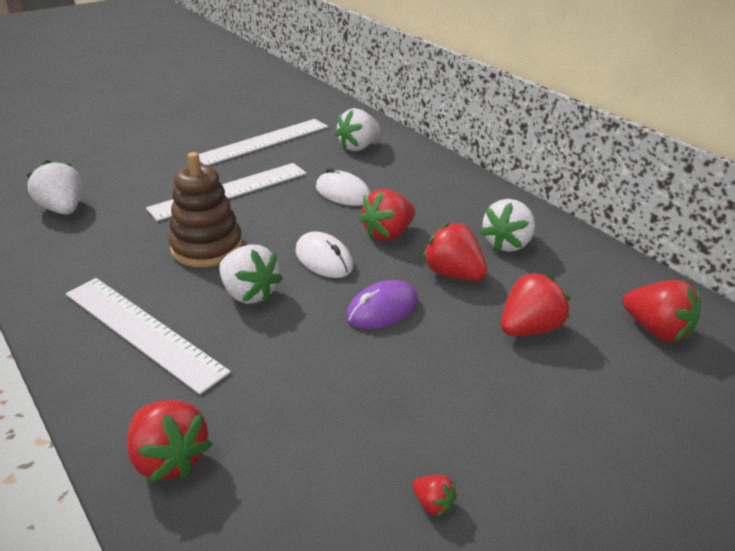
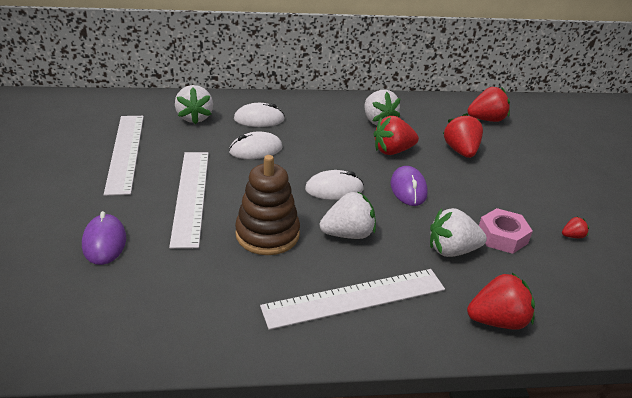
camera: 60 degrees left, 0 degrees up
white strawberry [26,160,81,215] -> white strawberry moved to [430,208,487,257]
red strawberry [359,189,415,241] -> none
none -> purple mouse [82,211,126,265]
none -> white mouse [234,103,285,127]
none -> pink nut [479,208,533,254]

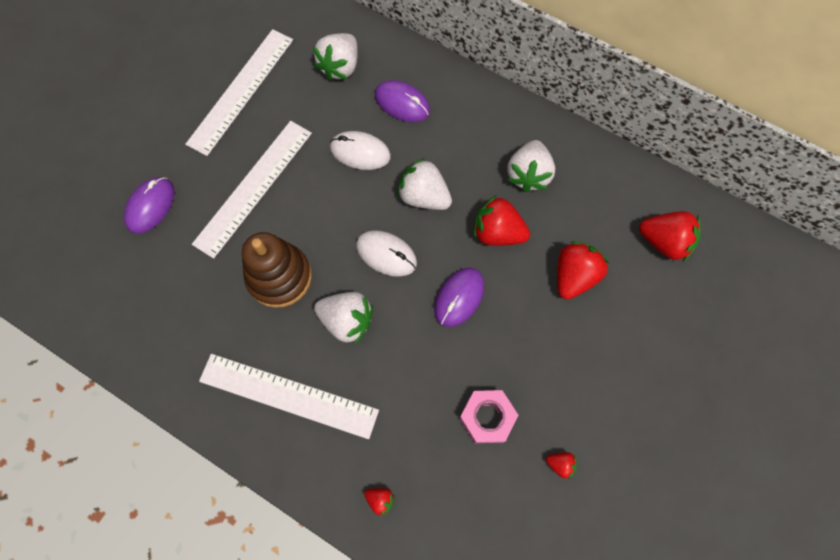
camera: 40 degrees right, 35 degrees up
white mouse [234,103,285,127] -> purple mouse [375,80,430,122]
white strawberry [430,208,487,257] -> white strawberry moved to [397,158,452,210]
red strawberry [467,273,535,330] -> red strawberry [364,488,395,516], size x0.48

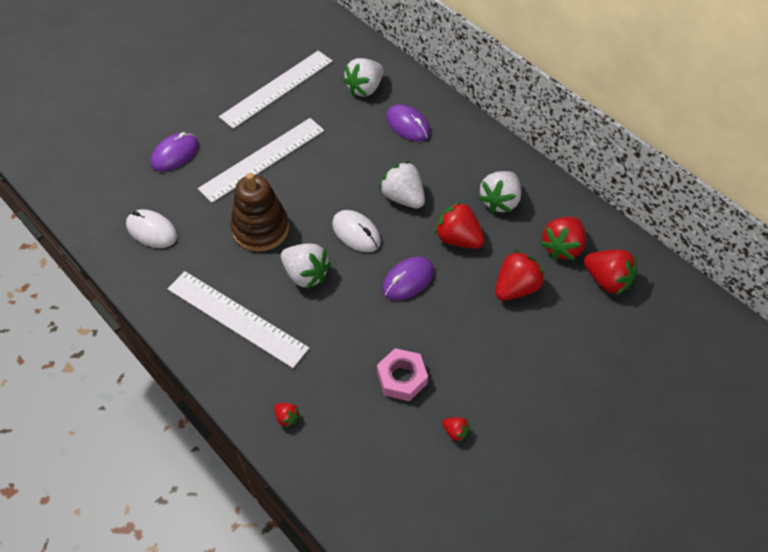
camera: 15 degrees right, 15 degrees down
white mouse [330,131,391,170] -> white mouse moved to [126,209,177,248]
none -> red strawberry [540,217,586,260]

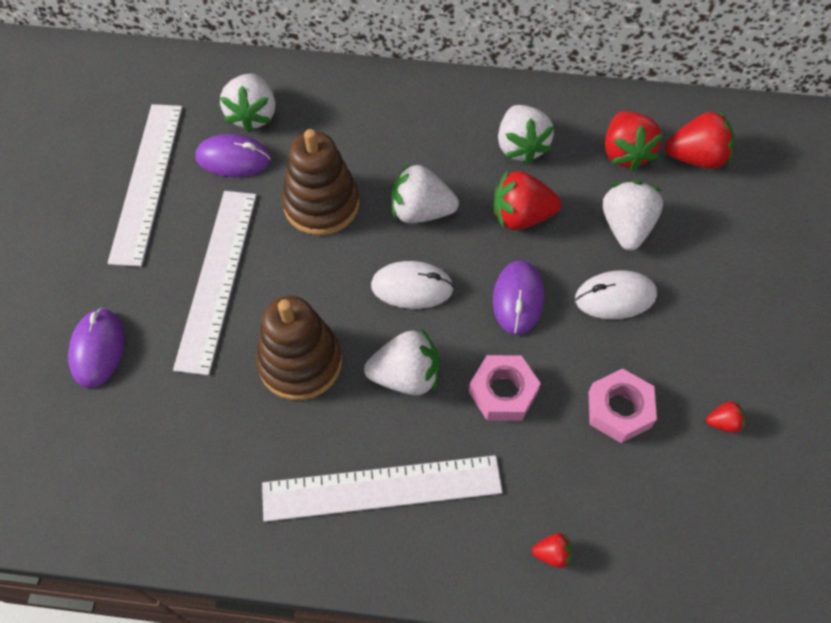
camera: 40 degrees left, 5 degrees up
white mouse [126,209,177,248] -> white mouse moved to [575,270,657,319]
purple mouse [386,104,430,142] -> purple mouse moved to [196,134,271,177]
red strawberry [495,250,544,301] -> white strawberry [603,181,663,251]
none -> brown stacking toy [282,129,359,235]
none -> pink nut [469,355,541,421]

